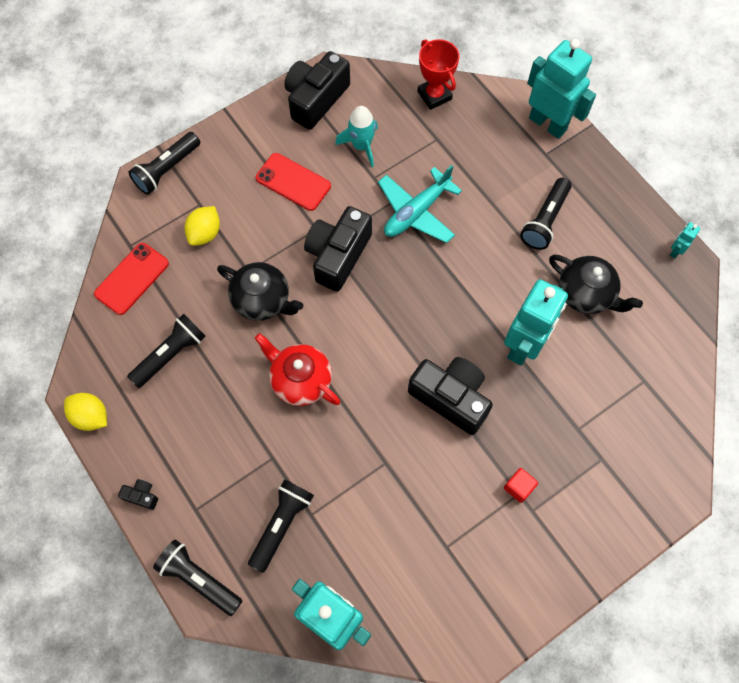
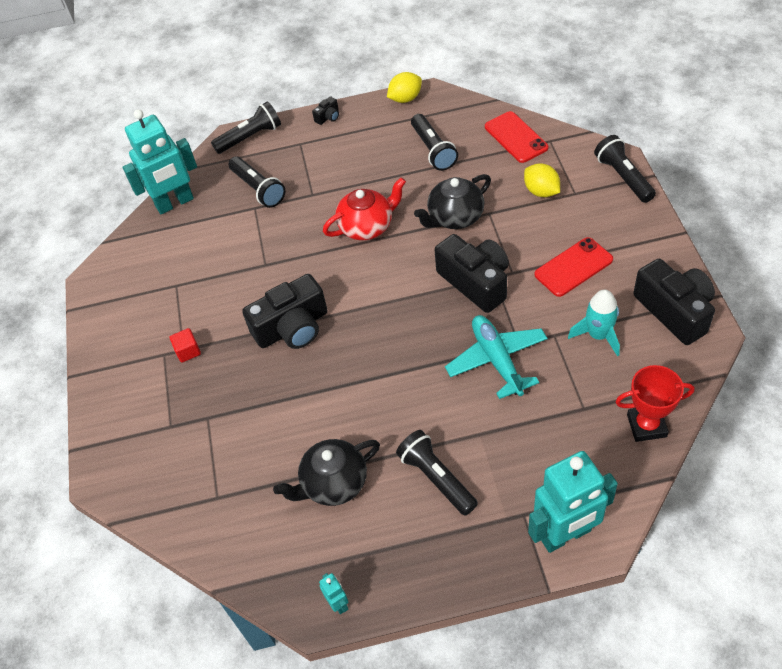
camera: 120 degrees right, 15 degrees down
turquoise robot [504,279,568,366] -> none

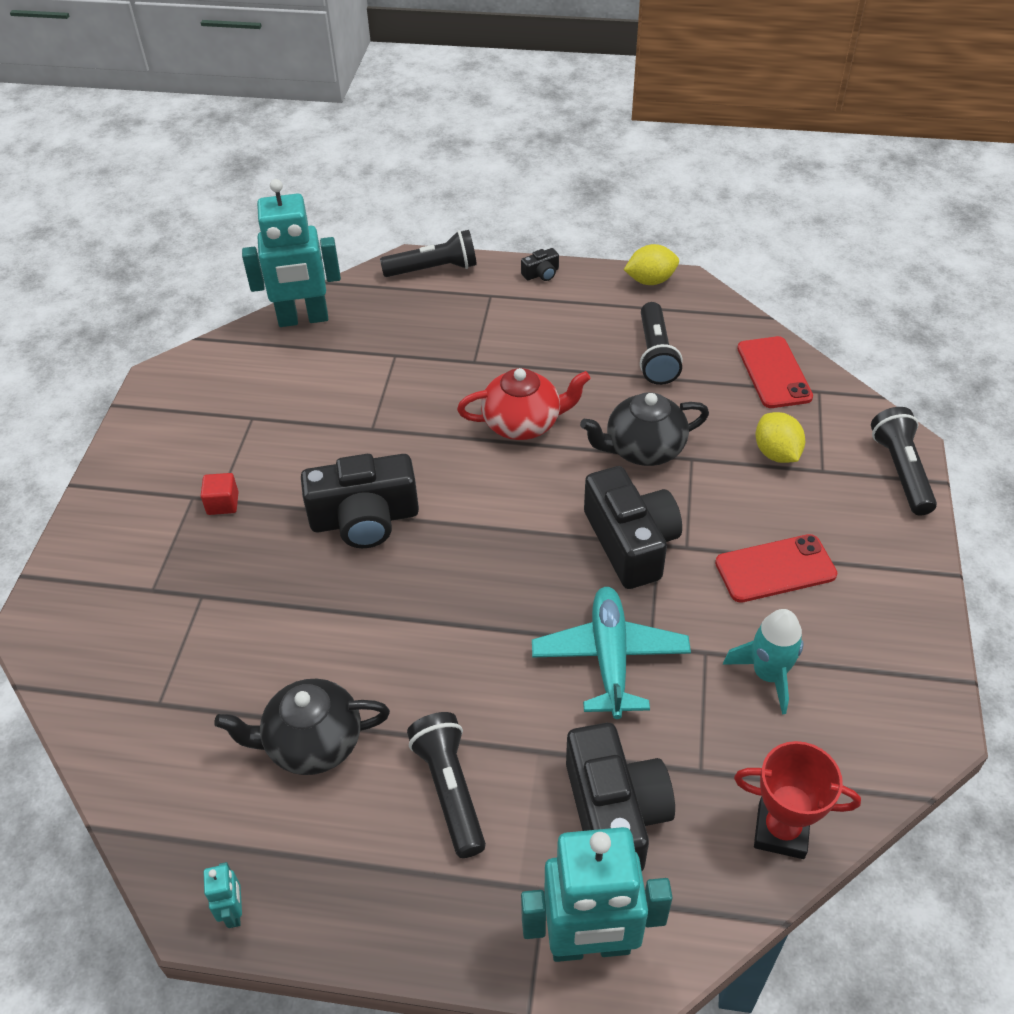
camera: 15 degrees right, 5 degrees down
black flashlight [229,157,285,208] -> none
black camera [633,259,715,345] -> black camera moved to [566,723,675,871]

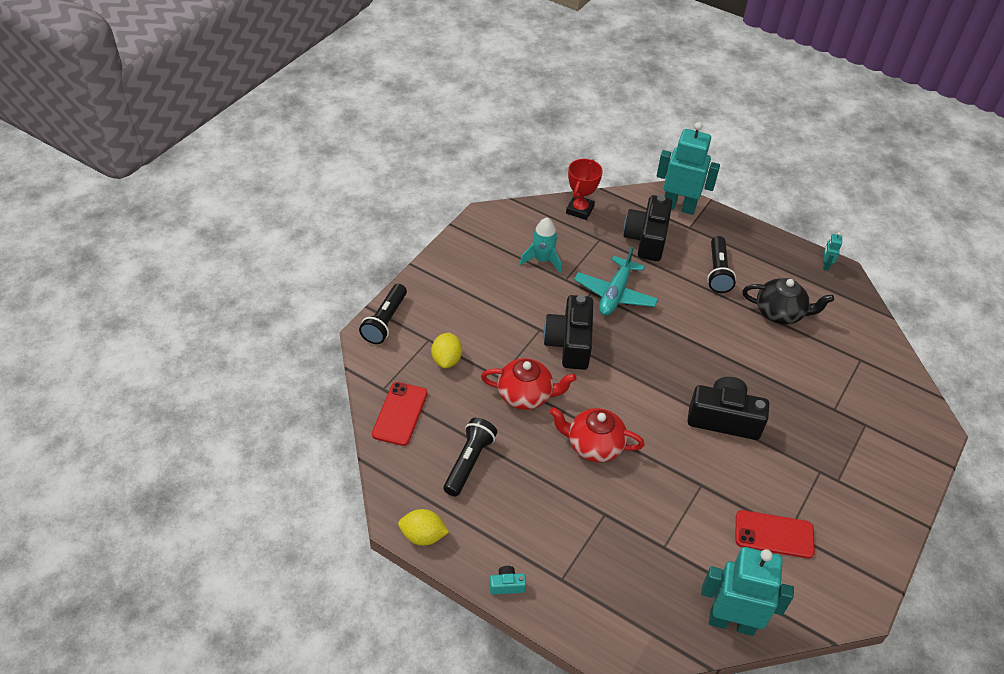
camera: 160 degrees left, 0 degrees up
red cube [201,473,239,515] -> none
black flashlight [380,230,477,277] -> none
black camera [521,248,559,281] -> turquoise camera [490,566,526,594]
black teapot [580,392,709,466] -> red teapot [481,358,576,410]
red phone [715,534,837,603] -> red phone moved to [735,510,815,559]
red trophy [734,741,861,859] -> red trophy turned 75 degrees clockwise [566,159,603,220]

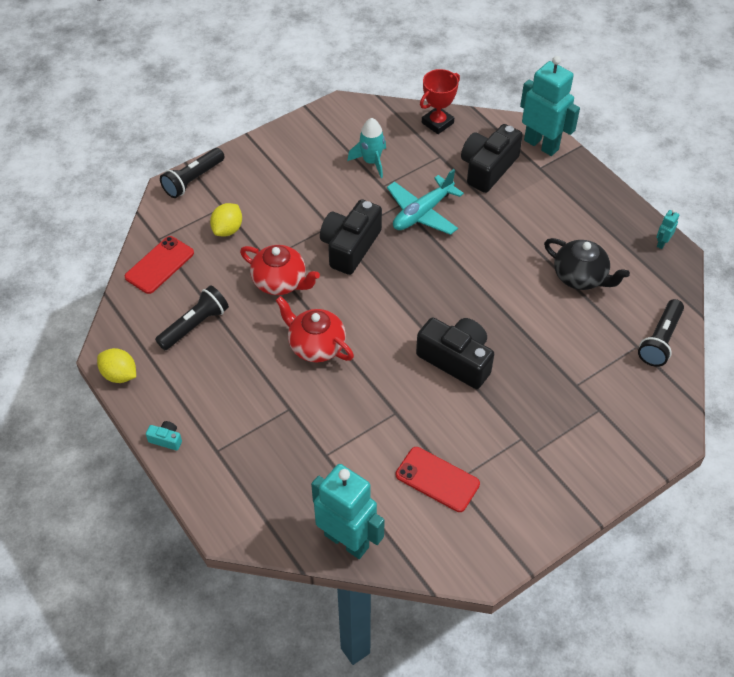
camera: 25 degrees right, 5 degrees up
black flashlight [707,236,736,293] -> black flashlight moved to [638,299,684,367]

